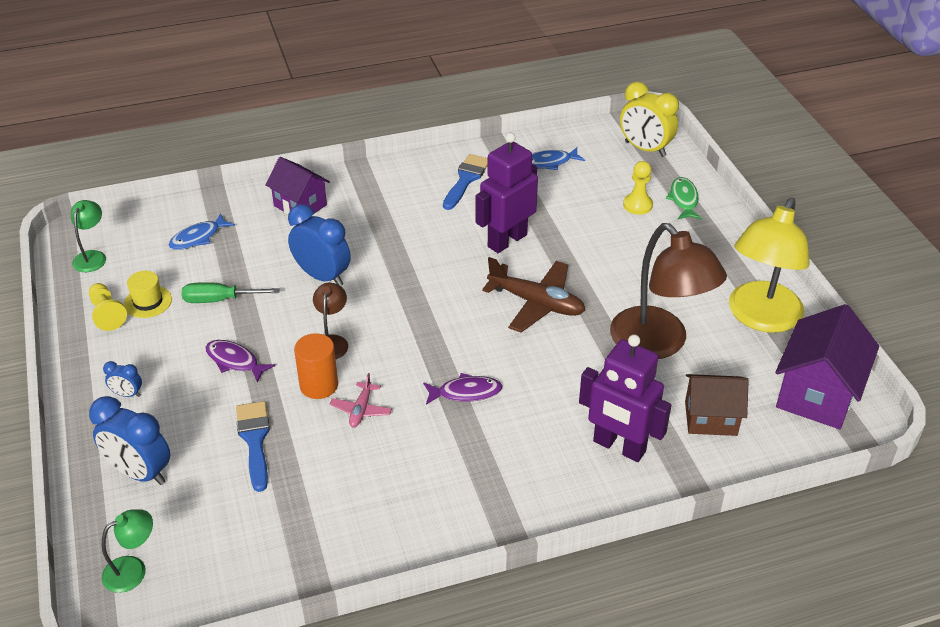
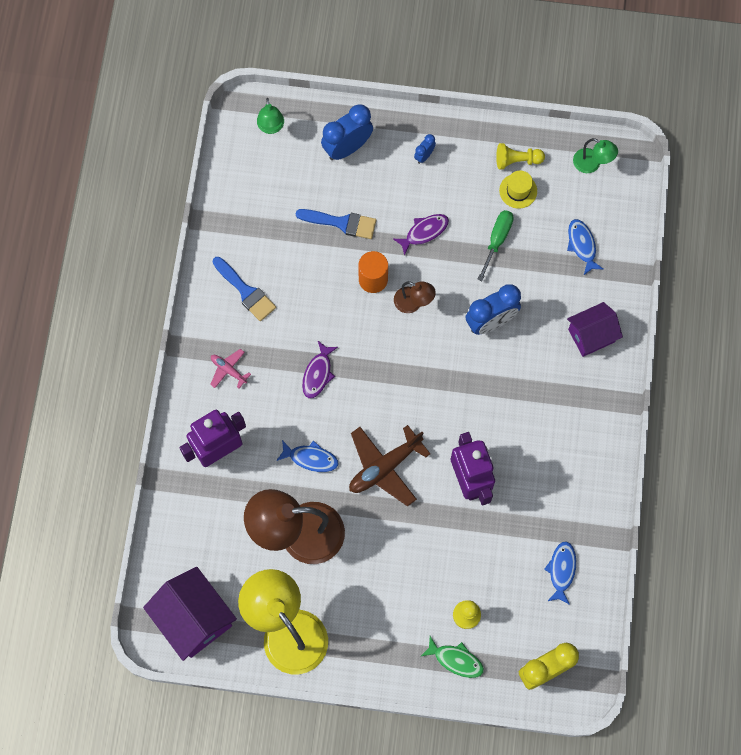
camera: 115 degrees right, 30 degrees up
pink plane [330,373,392,427] -> pink plane moved to [210,349,251,388]
blue brush [443,154,488,210] -> blue brush moved to [213,257,276,321]
brown house [685,374,749,436] -> none
none -> blue fish [276,440,338,472]

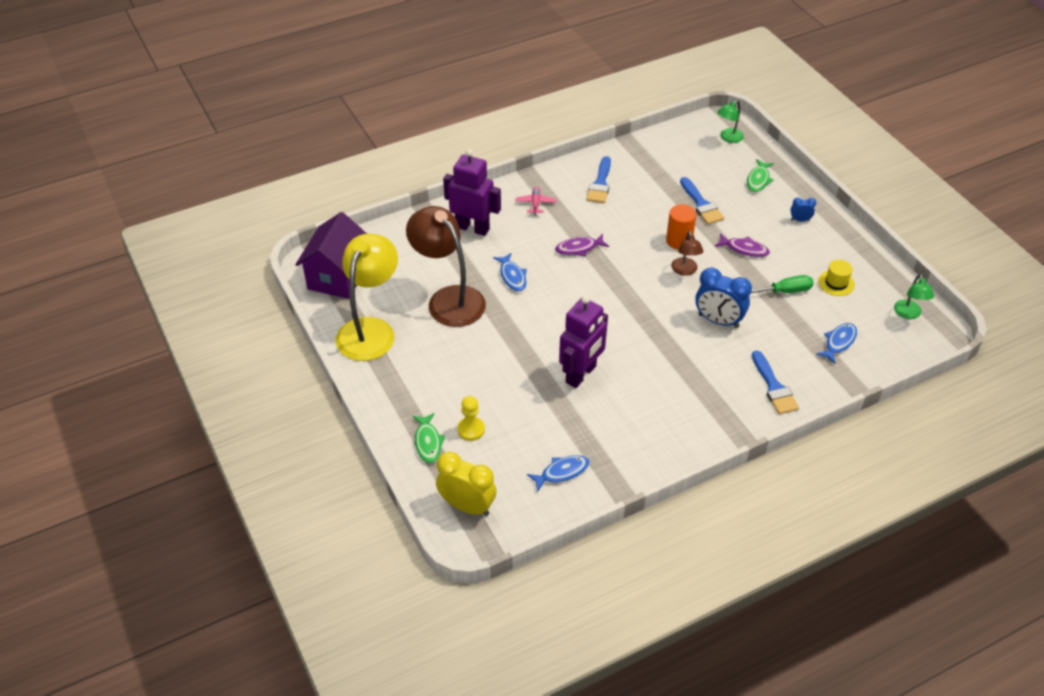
camera: 55 degrees right, 25 degrees down
blue clock [321,104,373,160] -> green fish [747,159,774,192]
brown plane [349,425,430,507] -> none
yellow pawn [496,143,545,169] -> none
purple house [567,302,623,357] -> blue brush [752,350,799,414]

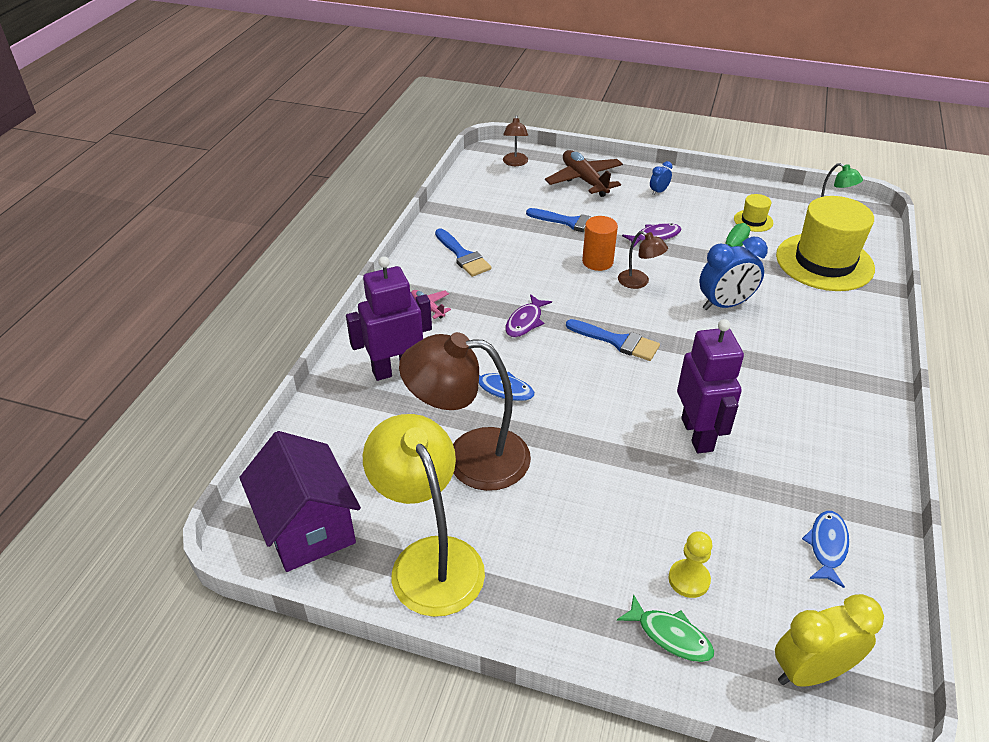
camera: 45 degrees left, 5 degrees down
green lamp [717,100,744,143] -> brown lamp [503,115,528,166]
green fish [747,159,774,192] -> brown plane [545,150,623,197]
blue brush [752,350,799,414] -> blue brush moved to [566,319,660,361]
blue fish [816,323,857,364] -> yellow hat [776,196,875,291]

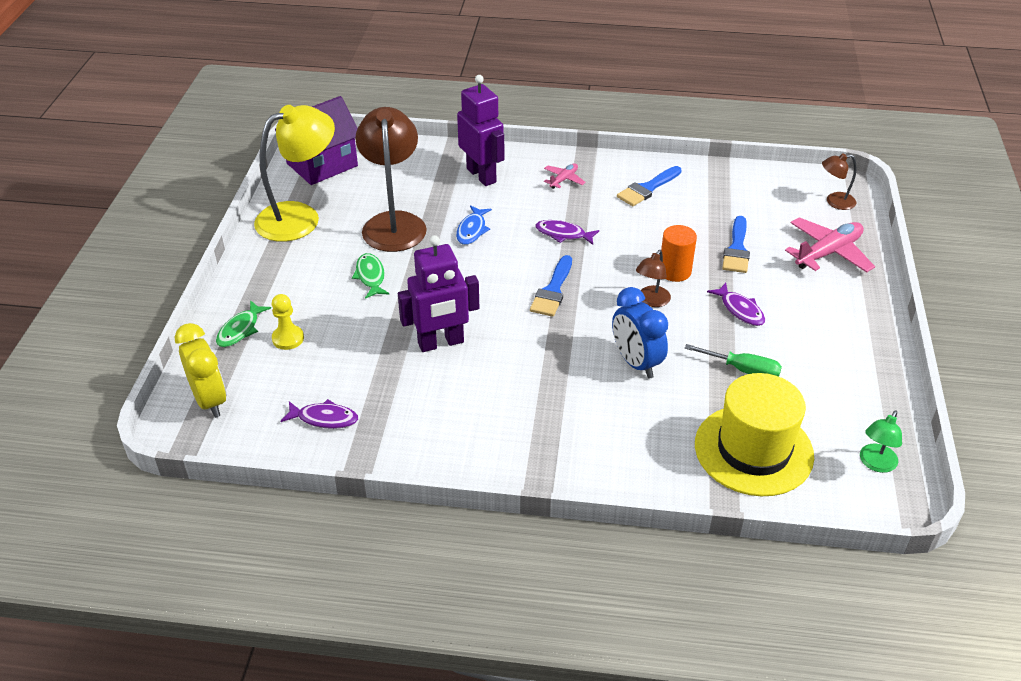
camera: 80 degrees right, 0 degrees up
brown plane [545,150,623,197] -> pink plane [785,217,875,272]
blue clock [650,161,672,195] -> none
yellow hat [734,194,773,232] -> none
blue fish [802,511,849,588] -> purple fish [280,399,358,429]
none -> green fish [352,253,390,299]

